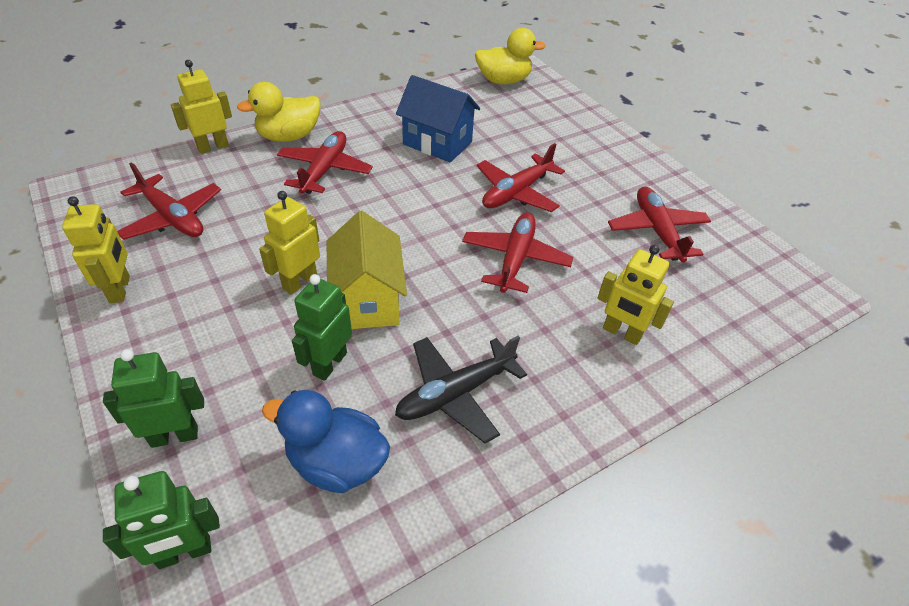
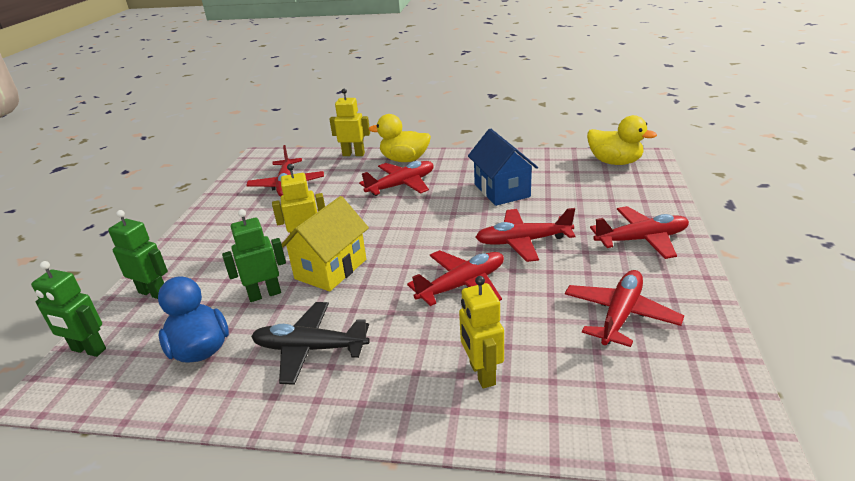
camera: 45 degrees right, 15 degrees down
yellow robot [62,196,130,303] -> none
none -> red plane [590,206,689,259]

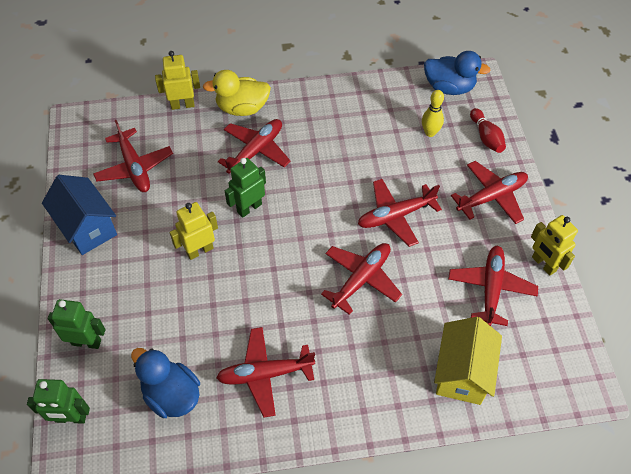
camera: 20 degrees left, 25 degrees up
green robot [222,209,286,302] -> green robot moved to [225,158,266,218]
black plane [251,302,370,385] -> red plane [216,327,315,418]
yellow house [282,196,369,292] -> yellow house moved to [434,317,502,405]
yellow robot [459,276,504,388] -> yellow robot moved to [531,215,578,276]
blue house [468,128,538,206] -> blue house moved to [42,175,117,255]
yellow duck [587,115,657,165] -> blue duck [424,51,491,95]
none -> yellow bowling pin [422,90,444,137]
none -> red bowling pin [470,108,506,153]

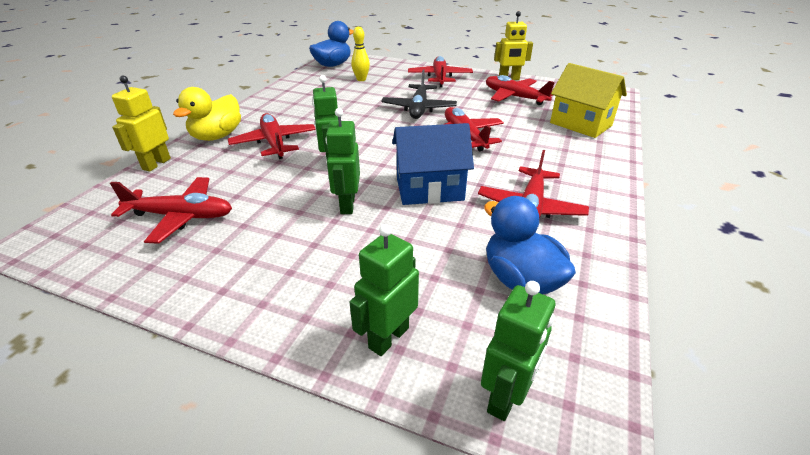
camera: 60 degrees left, 20 degrees down
blue house [42,175,117,255] -> blue house moved to [392,123,474,205]
blue duck [131,348,200,418] -> blue duck turned 75 degrees clockwise [484,196,576,294]
yellow robot [169,202,218,260] -> green robot [325,108,360,214]
red plane [358,179,442,247] -> black plane [381,70,457,119]
red bowling pin [470,108,506,153] -> none

